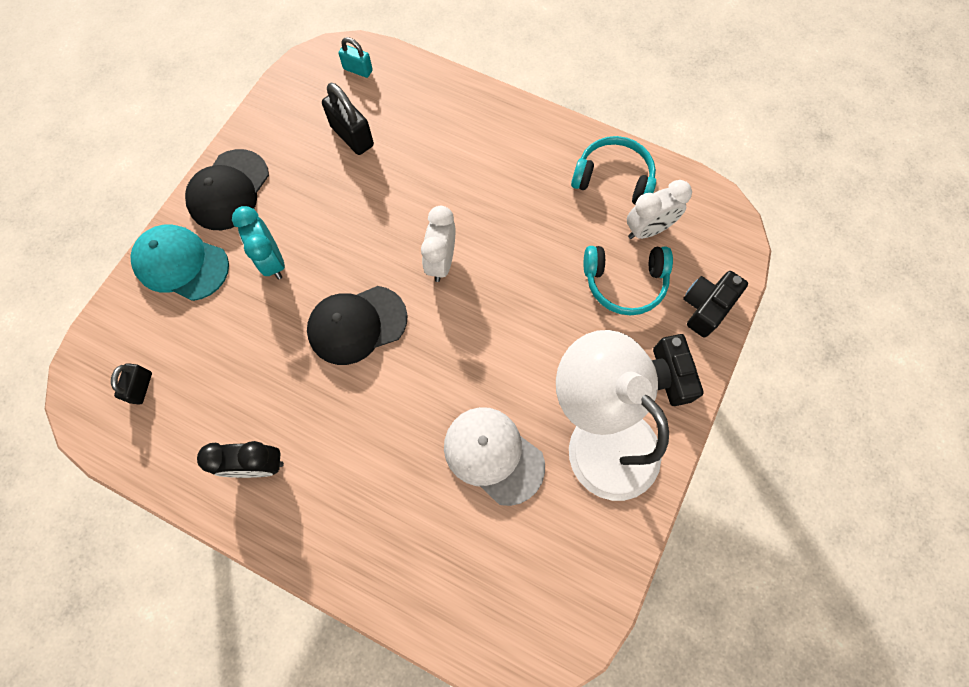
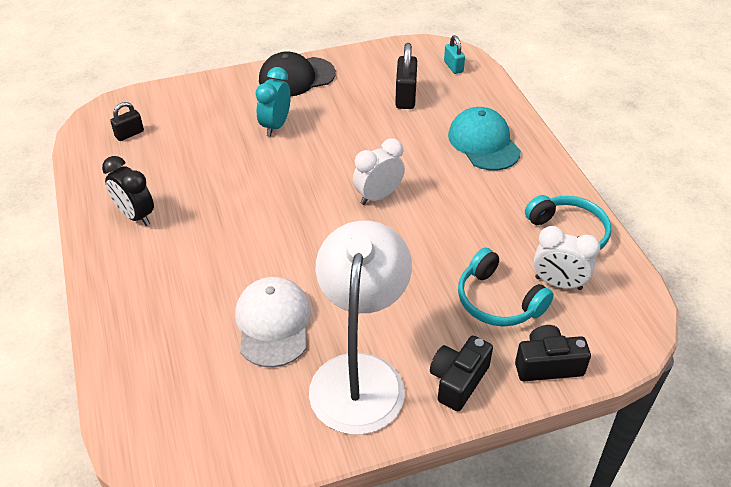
camera: 45 degrees right, 25 degrees down
turquoise cap [130,225,229,301] -> turquoise cap moved to [448,107,521,170]
black cap [307,286,408,365] -> none

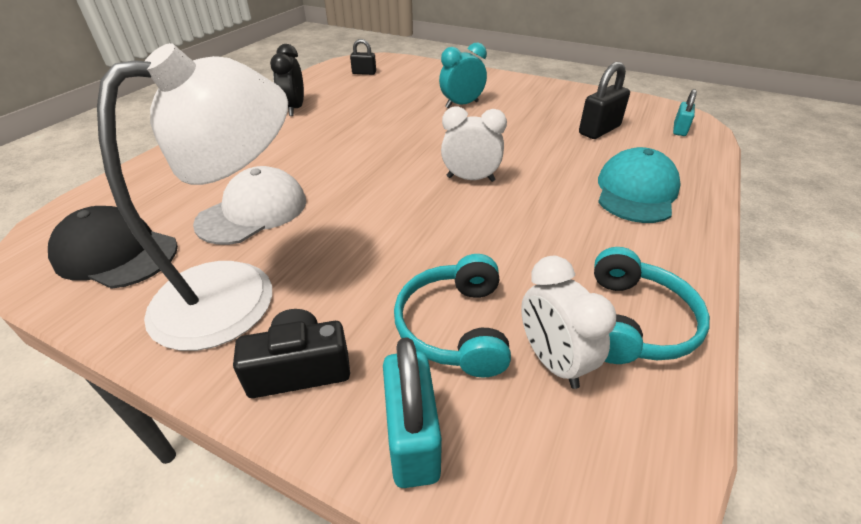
camera: 45 degrees right, 5 degrees down
black cap [259,51,336,96] -> black cap moved to [48,206,178,289]
black camera [515,325,591,381] -> turquoise padlock [383,337,442,488]

